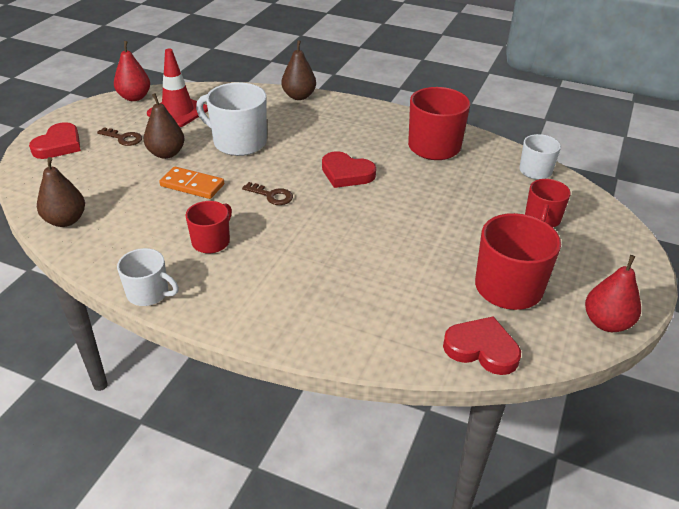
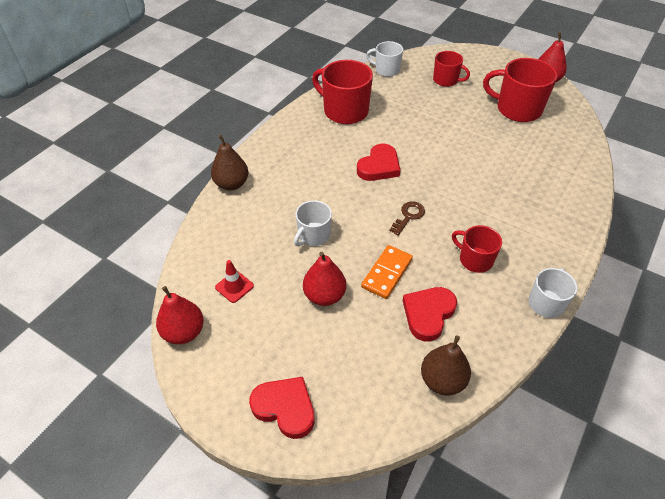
camera: 80 degrees left, 10 degrees up
brown key [97,127,142,146] -> none
brown pear [144,93,185,159] -> red pear [303,252,346,306]
red traffic cone [147,49,208,127] -> red traffic cone [215,260,254,303], size x0.54
white mug [196,82,267,156] -> white mug [294,200,332,246], size x0.59
red heart [443,316,521,375] -> red heart moved to [403,287,457,341]

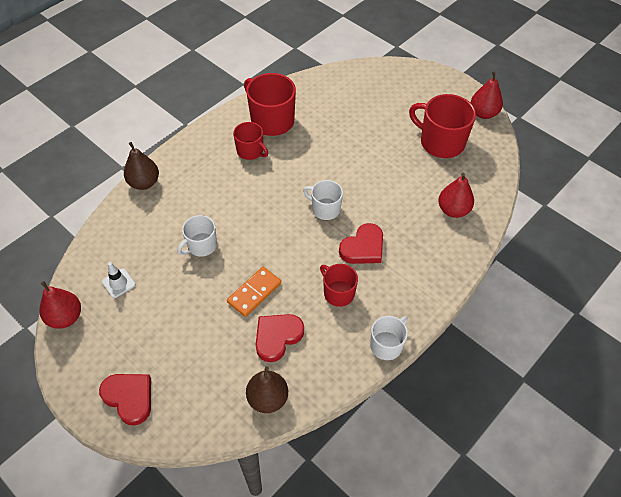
camera: 10 degrees right, 5 degrees up
red traffic cone [215,260,254,303] -> white traffic cone [102,262,135,298]
red pear [303,252,346,306] -> red pear moved to [438,173,474,218]
red heart [357,144,400,181] -> red heart moved to [339,223,383,264]
white mug [366,41,403,77] -> white mug moved to [303,180,343,220]
brown key [389,201,425,236] -> none
red mug [433,51,470,87] -> red mug moved to [233,122,268,160]

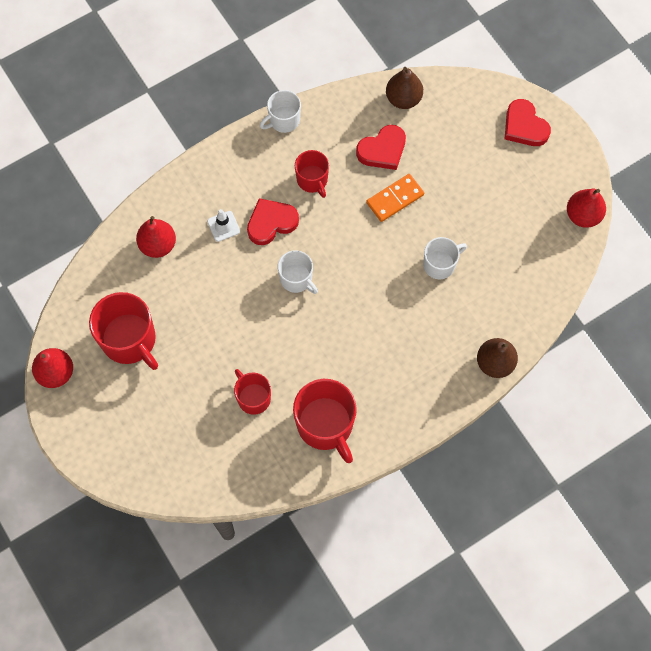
camera: 165 degrees left, 15 degrees up
white traffic cone [102,262,135,298] -> white traffic cone moved to [207,209,240,242]
red mug [233,122,268,160] -> red mug moved to [234,369,271,415]

